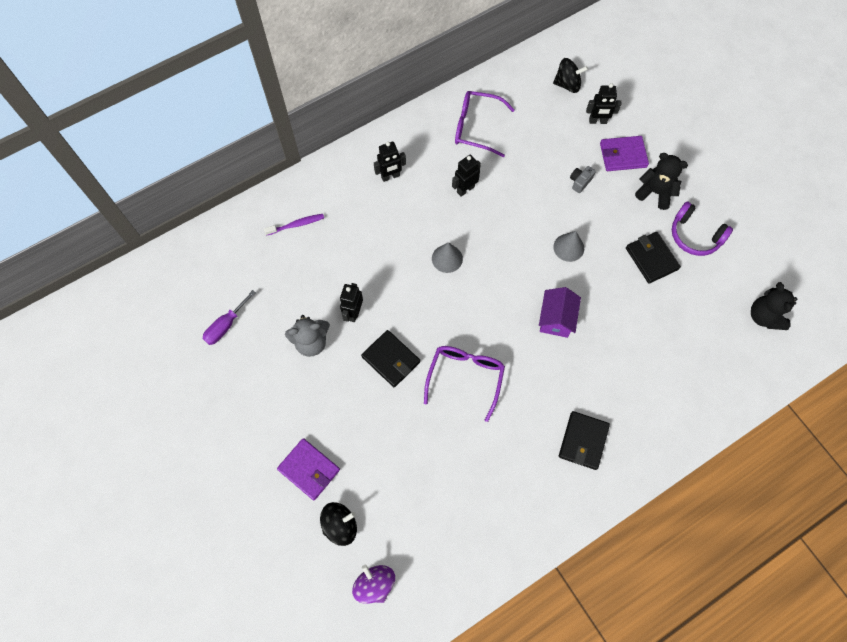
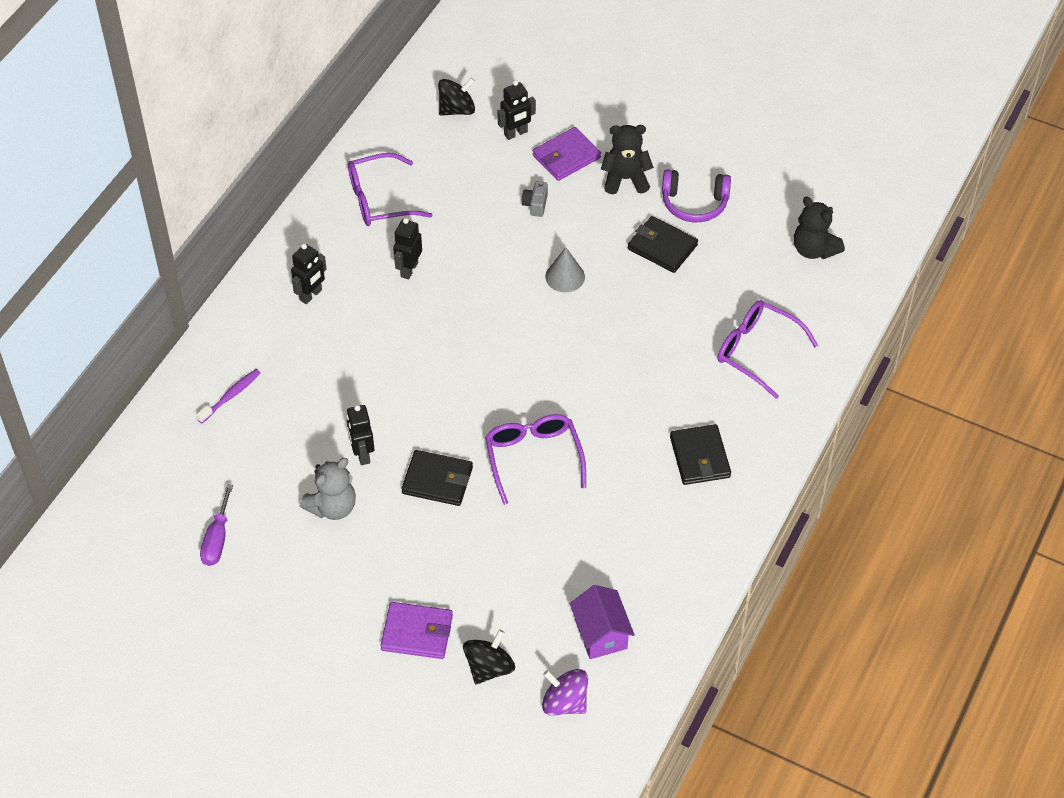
camera: 30 degrees left, 15 degrees down
grey cone [432,242,463,273] -> none
purple house [539,287,581,338] -> purple house moved to [570,585,635,659]
none -> purple glasses [718,301,818,399]

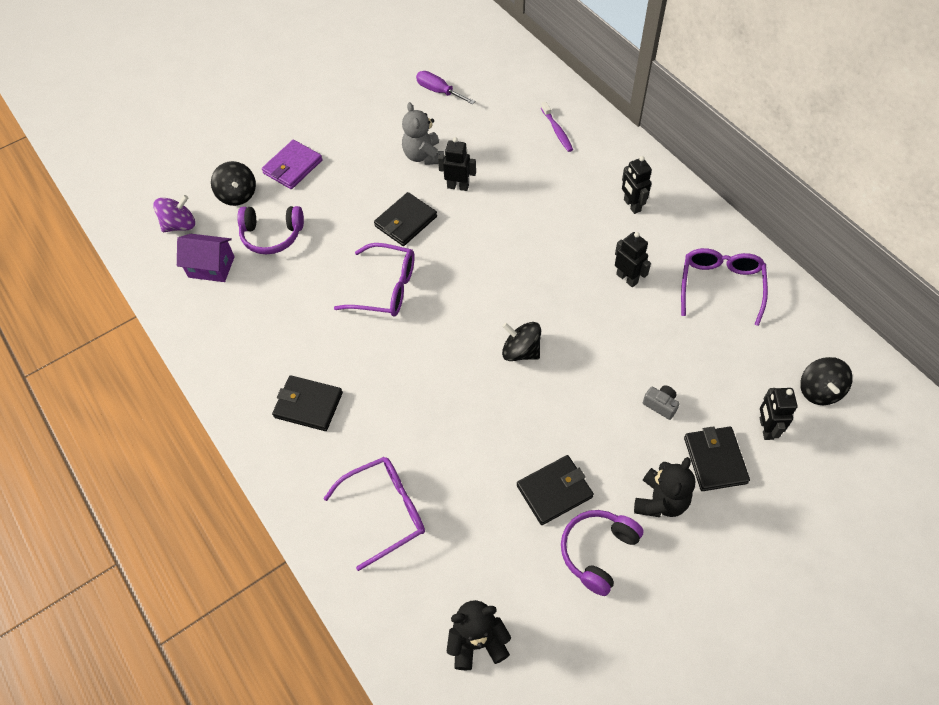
camera: 120 degrees right, 5 degrees up
purple wallet [533,127,601,181] -> black wallet [684,426,750,491]
grey cone [545,247,585,292] -> none
none -> purple headphones [237,206,304,254]
none -> black spinning top [502,322,541,361]

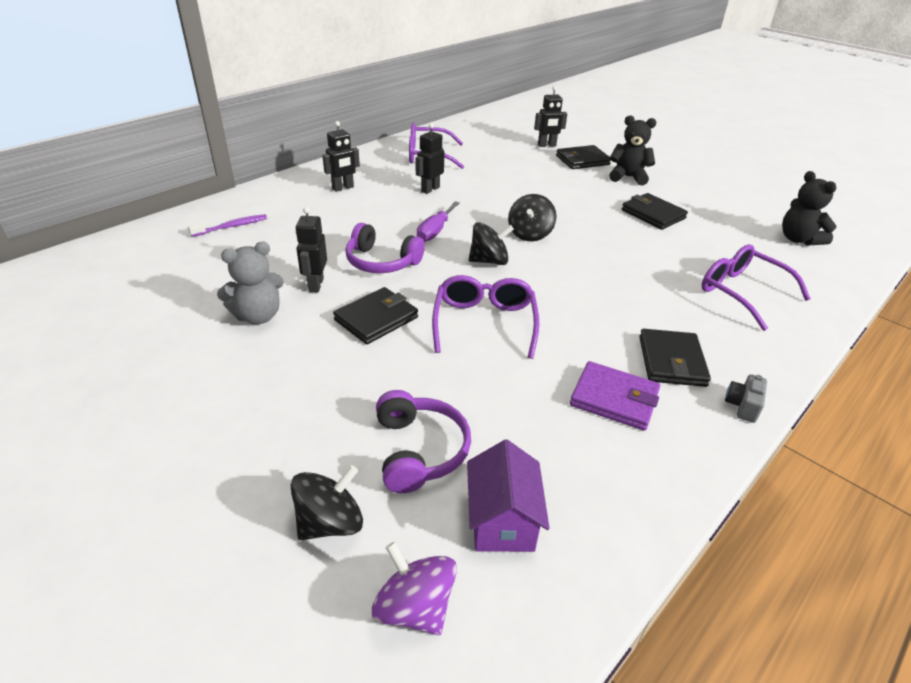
camera: 105 degrees left, 20 degrees down
purple wallet [262,140,323,189] -> purple wallet moved to [570,361,660,431]
black wallet [374,192,437,246] -> black wallet turned 75 degrees counterclockwise [333,287,418,344]
purple screwdriver [416,71,475,104] -> purple screwdriver moved to [417,201,460,242]
purple headphones [561,510,644,596] -> purple headphones moved to [345,223,425,273]
grey camera [643,385,680,420] -> grey camera moved to [725,374,767,423]
black spinning top [800,357,853,405] -> black spinning top moved to [469,222,514,265]

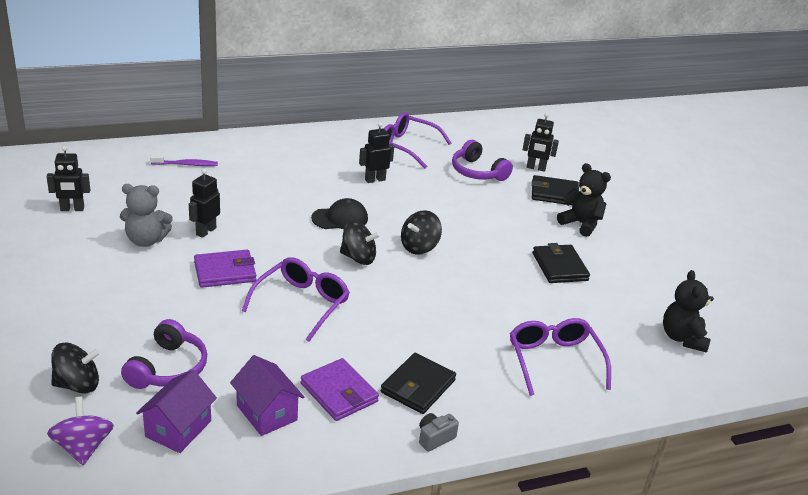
camera: 25 degrees right, 5 degrees down
black robot [322,121,360,192] -> black robot moved to [46,146,90,211]
black wallet [333,287,418,344] -> purple wallet [194,250,256,288]
purple headphones [345,223,425,273] -> purple headphones moved to [452,140,513,181]
purple screwdriver [417,201,460,242] -> black cap [311,198,368,229]
none -> purple house [230,355,304,436]

